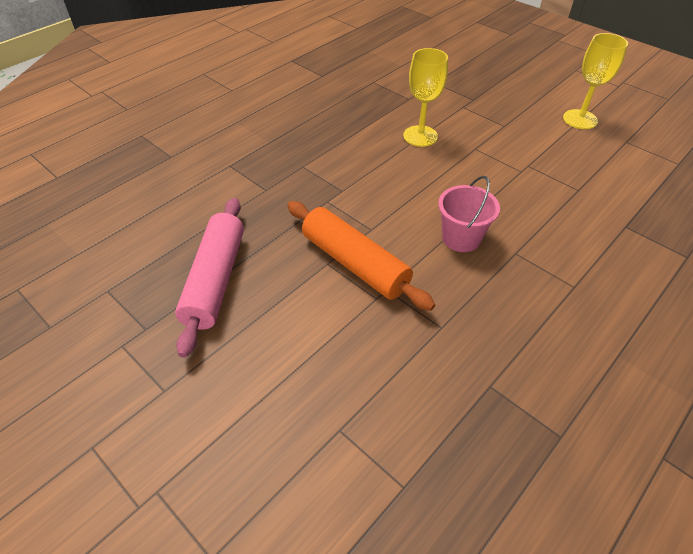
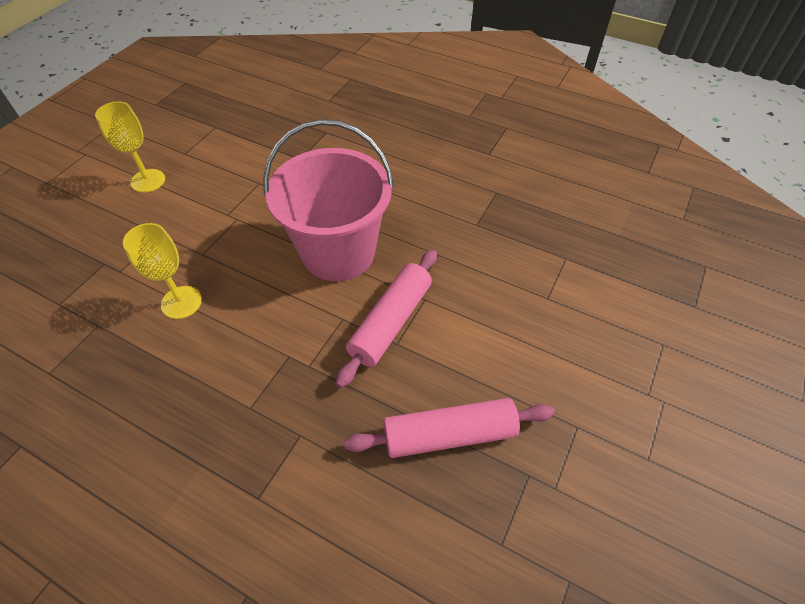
camera: 105 degrees left, 5 degrees up
orange rolling pin [287,201,435,311] -> pink rolling pin [336,250,437,388]
pink bucket [438,176,500,252] -> pink bucket [263,119,394,281], size x2.16

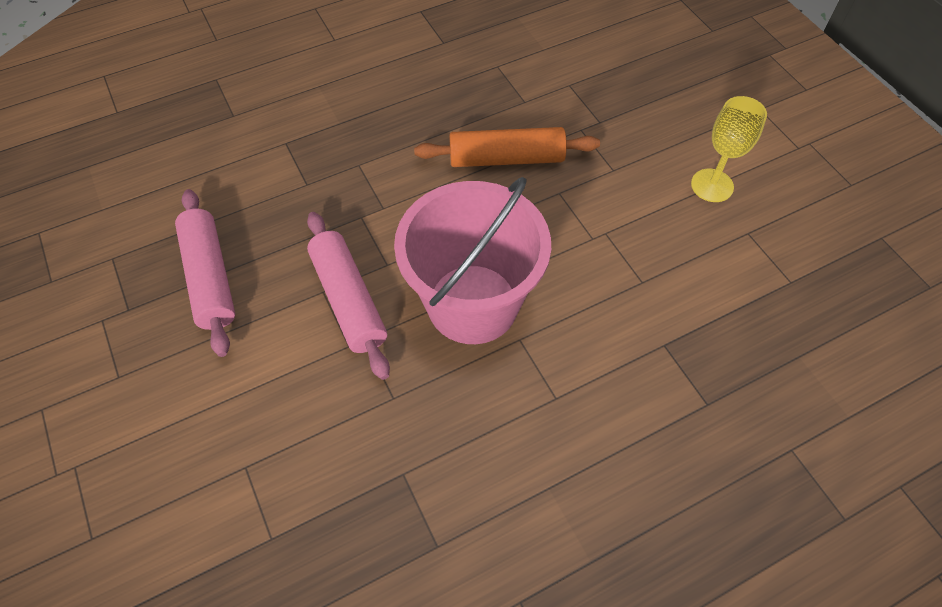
camera: 125 degrees right, 5 degrees up
yellow goblet [123,223,202,319] -> orange rolling pin [414,127,600,167]
pink rolling pin [344,398,555,458] -> pink rolling pin turned 45 degrees counterclockwise [175,189,235,357]

